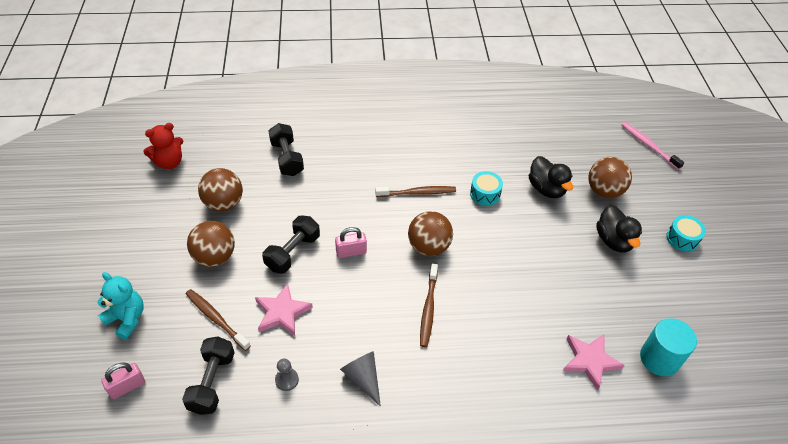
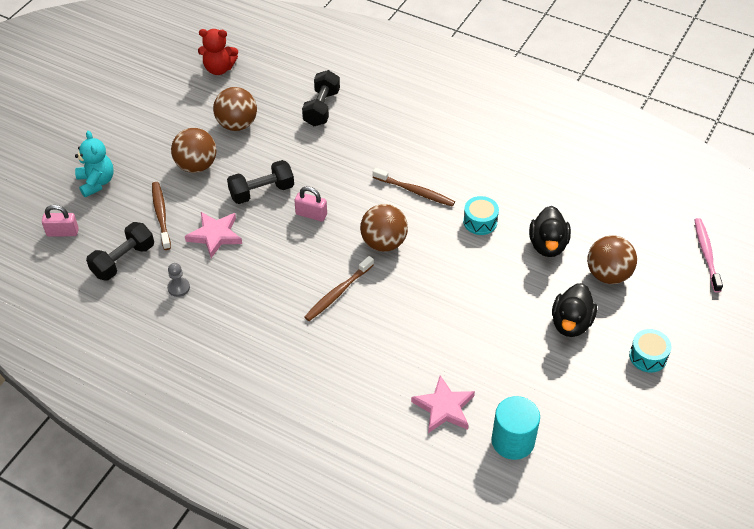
camera: 35 degrees right, 0 degrees up
grey cone [340,351,381,407] -> none

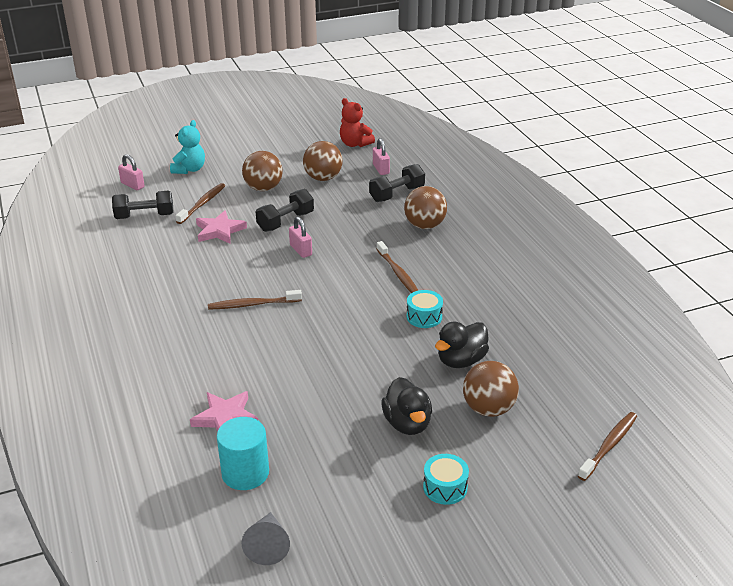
camera: 40 degrees right, 15 degrees down
grey pawn [167,263,190,297] -> none
black dumbbell [227,160,294,204] -> black dumbbell turned 60 degrees counterclockwise [256,189,314,232]
brown ball [360,204,408,252] -> brown ball moved to [404,186,447,229]
black duck [552,283,597,337] -> black duck turned 75 degrees counterclockwise [382,377,432,435]
pink toothbrush [695,218,723,293] -> brown toothbrush [578,412,637,481]
none -> grey cone [242,512,290,565]
none -> pink padlock [373,138,390,175]

